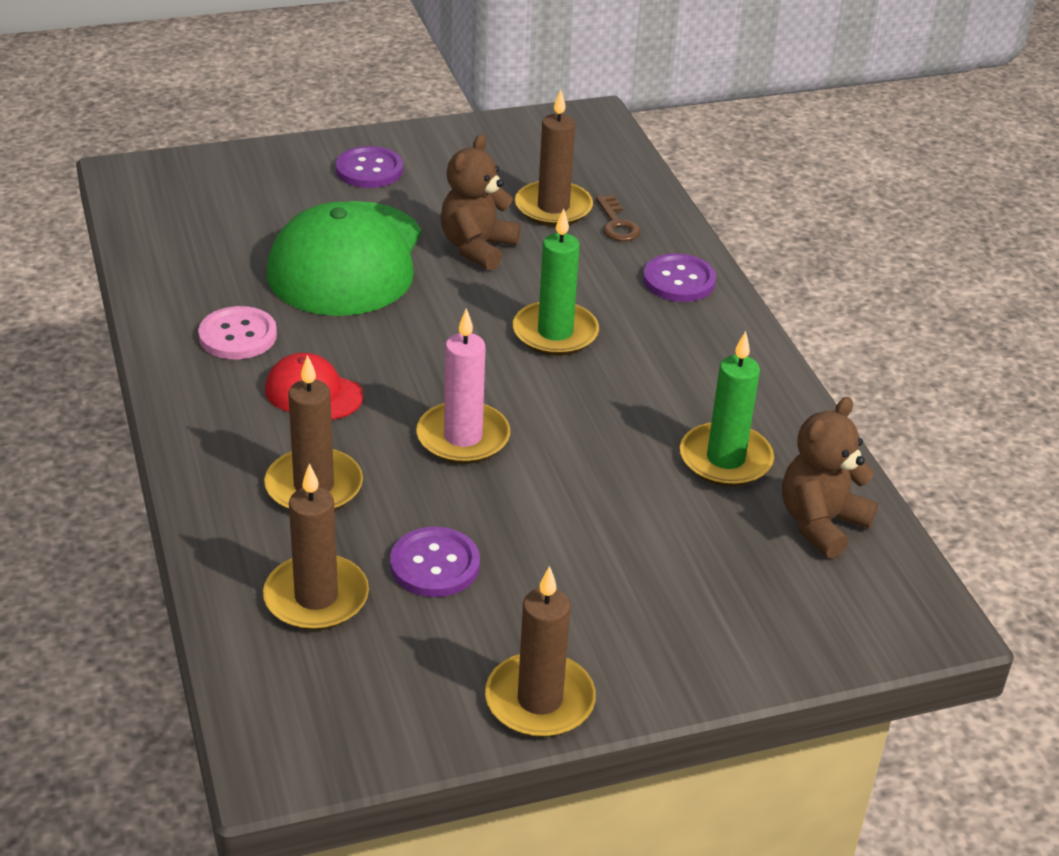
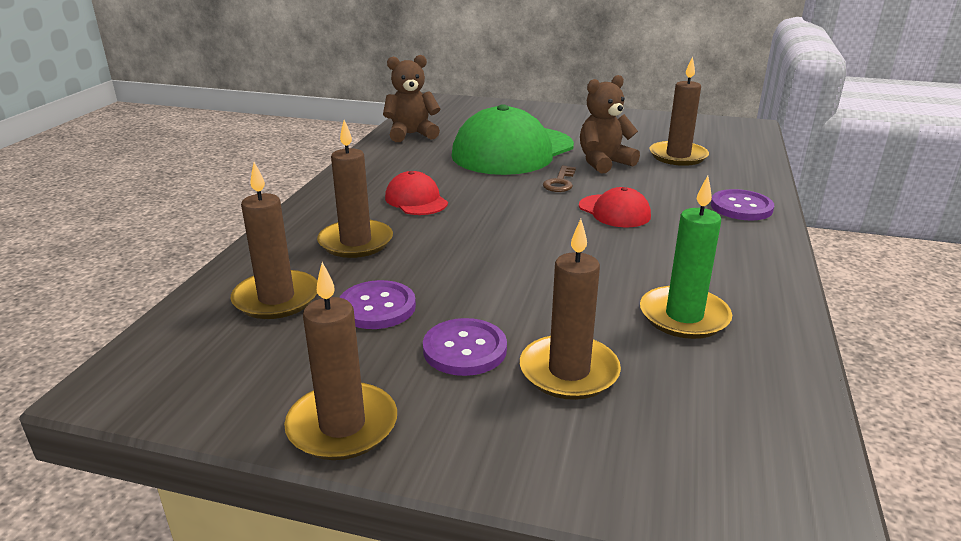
camera: 35 degrees right, 10 degrees down
pink button [198,306,277,359] -> none
purple button [336,146,403,188] -> purple button moved to [423,318,507,376]
pink candle [416,308,510,464] -> none
green candle [513,208,599,356] -> red cap [579,187,651,227]
brown key [596,195,640,241] -> brown key moved to [543,165,576,192]
brown teddy bear [782,397,878,559] -> brown teddy bear moved to [383,55,441,142]
none -> brown candle [520,219,621,400]

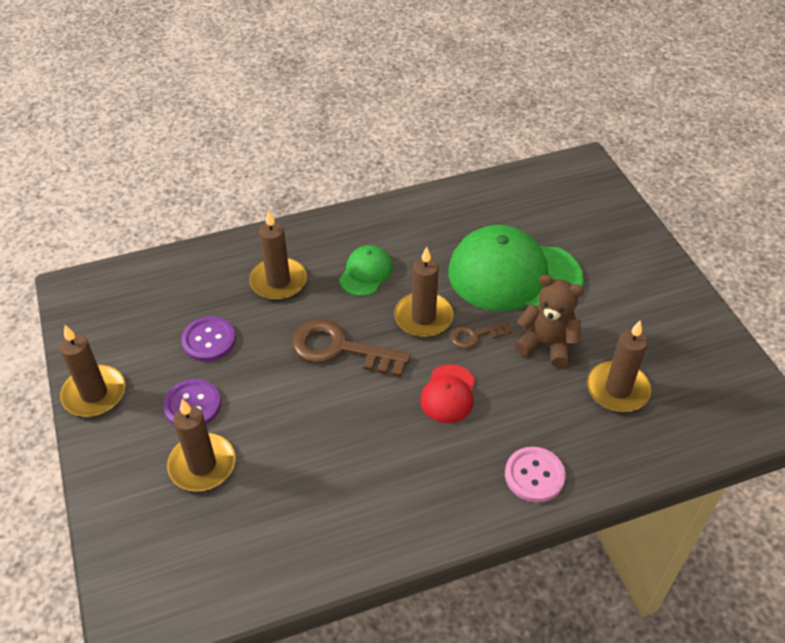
camera: 55 degrees right, 20 degrees up
brown candle [231,162,317,319] -> brown candle moved to [394,246,454,337]
brown teddy bear [383,55,441,142] -> none
red cap [385,171,448,215] -> green cap [339,245,393,296]
green candle [640,176,732,339] -> none
purple button [711,189,774,220] -> pink button [505,447,566,502]
none -> brown key [292,319,411,377]

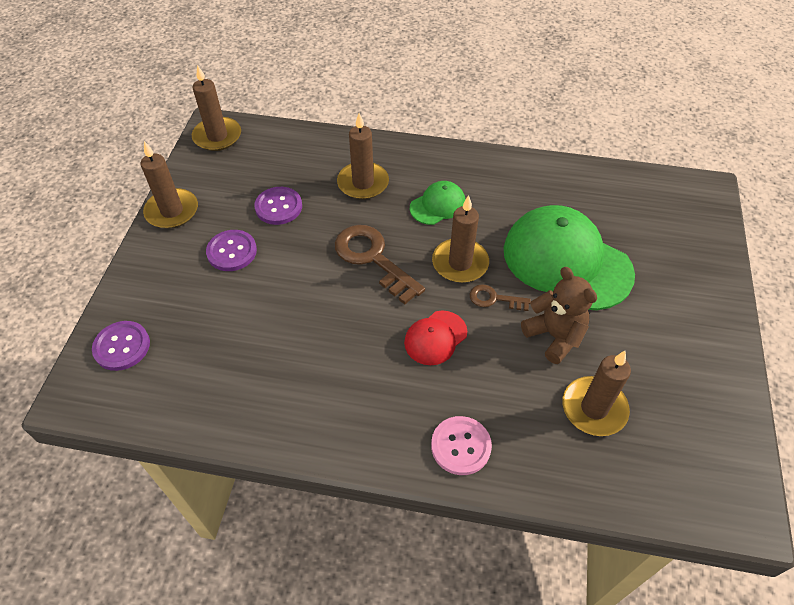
camera: 30 degrees right, 5 degrees up
brown candle [167,399,235,491] -> brown candle moved to [192,65,241,151]
none -> purple button [92,321,150,371]

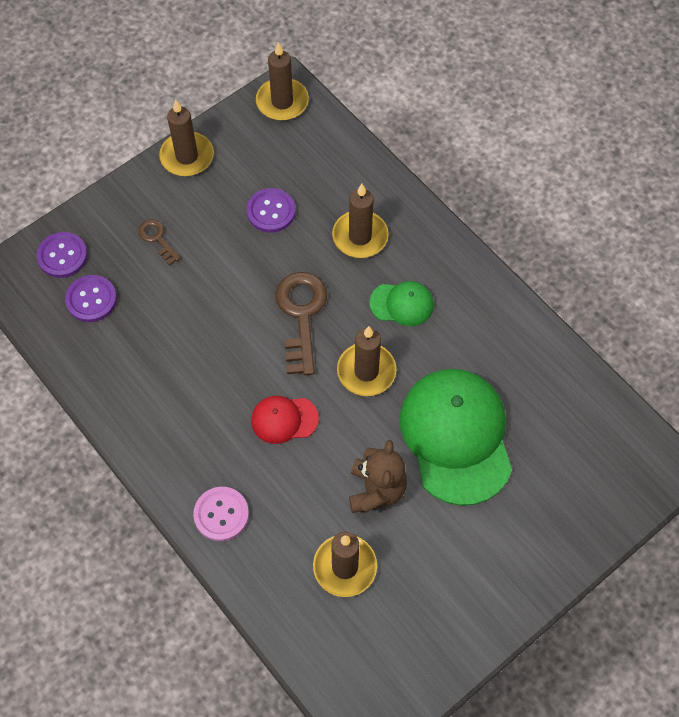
camera: 40 degrees right, 10 degrees up
purple button [206,230,257,271] -> purple button moved to [65,275,117,322]
brown key [470,284,531,311] -> brown key moved to [138,219,181,265]

